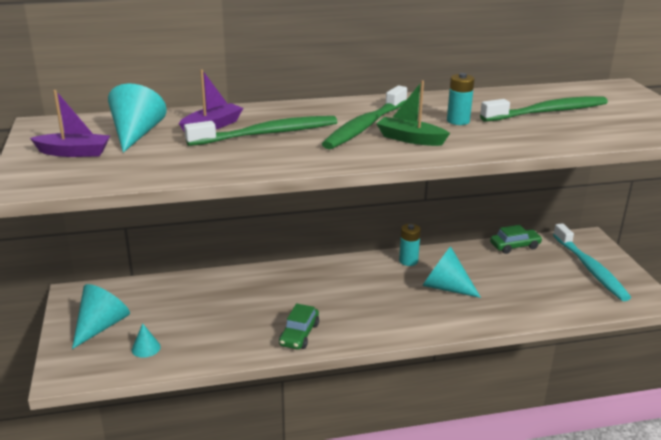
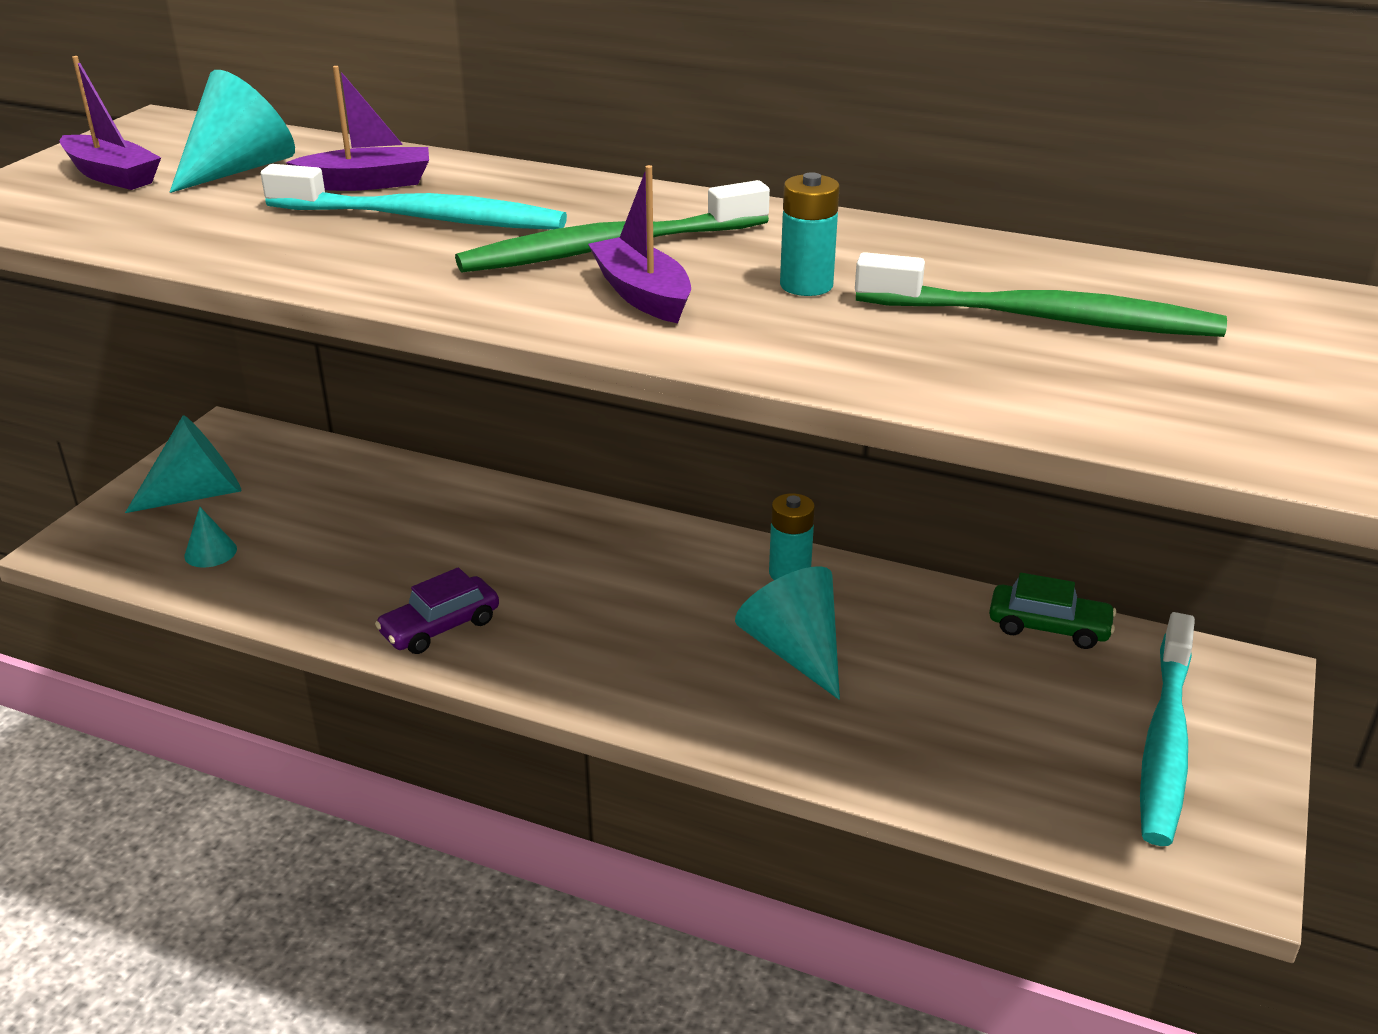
camera: 35 degrees right, 5 degrees up
green toothbrush [184,116,337,146] -> turquoise toothbrush [261,164,567,230]
green car [279,303,319,350] -> purple car [375,568,499,654]
green boat [376,80,450,146] -> purple boat [588,165,691,323]

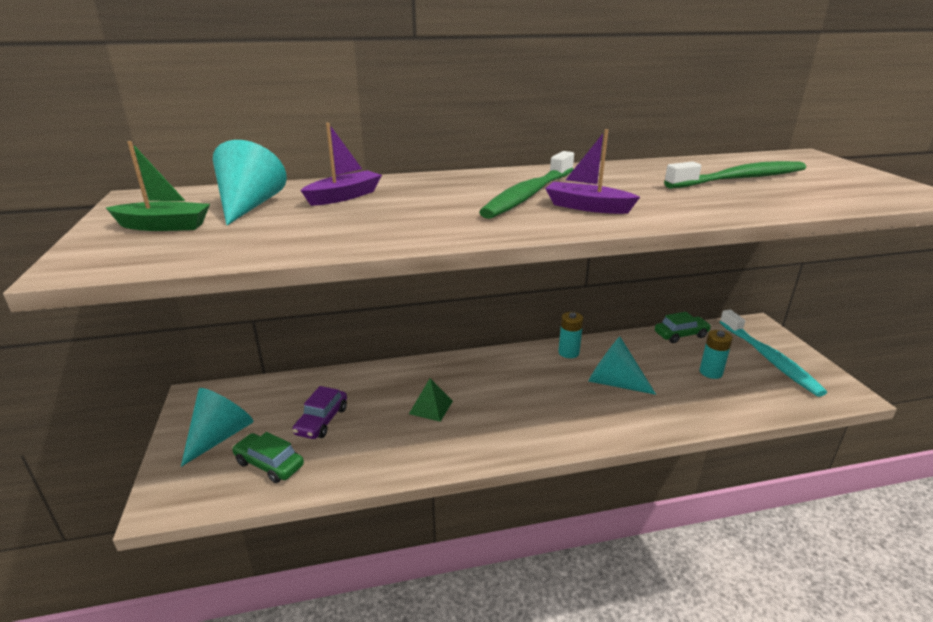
camera: 35 degrees left, 5 degrees down
purple boat [60,56,161,190] -> green boat [105,141,210,231]
turquoise cone [184,507,237,568] -> green car [232,432,304,483]
turquoise toothbrush [261,164,567,230] -> none
purple car [375,568,499,654] -> purple car moved to [293,386,347,439]
turquoise battery [780,172,840,296] -> turquoise battery moved to [700,330,733,379]
none -> green pyramid [409,378,453,422]

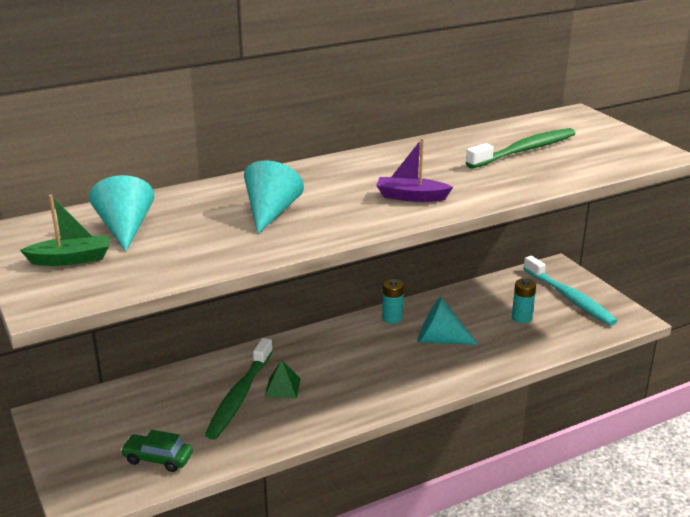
camera: 15 degrees left, 0 degrees up
turquoise cone [181,388,254,467] -> turquoise cone moved to [244,160,304,234]
purple car [293,386,347,439] -> none
purple boat [300,123,382,206] -> none
green toothbrush [479,151,574,219] -> green toothbrush moved to [205,338,273,439]
green car [655,312,711,343] -> none

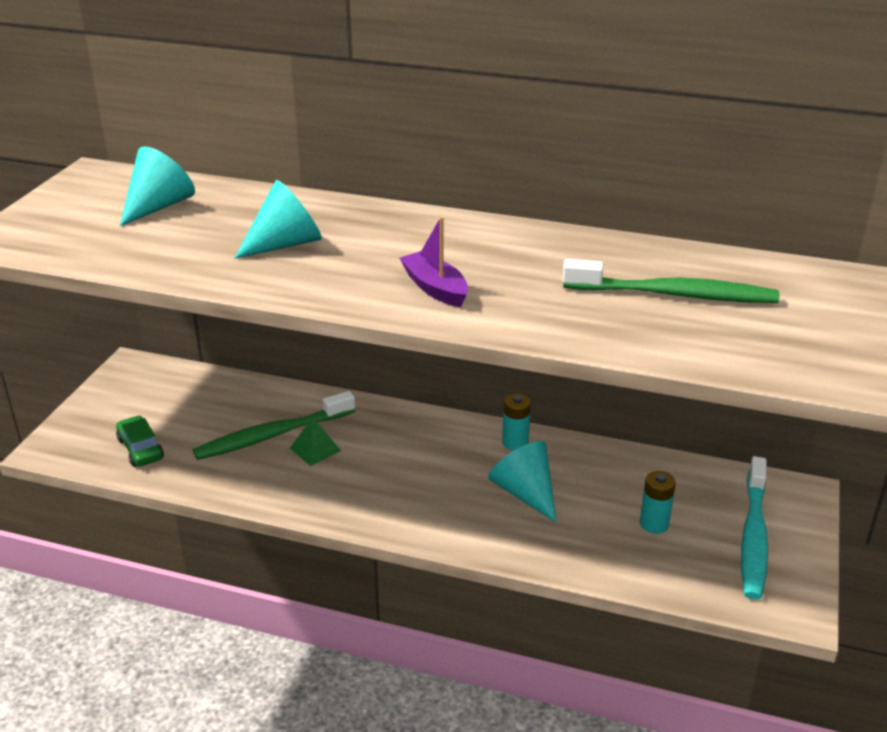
camera: 45 degrees right, 5 degrees up
green boat [20,195,109,266] -> none

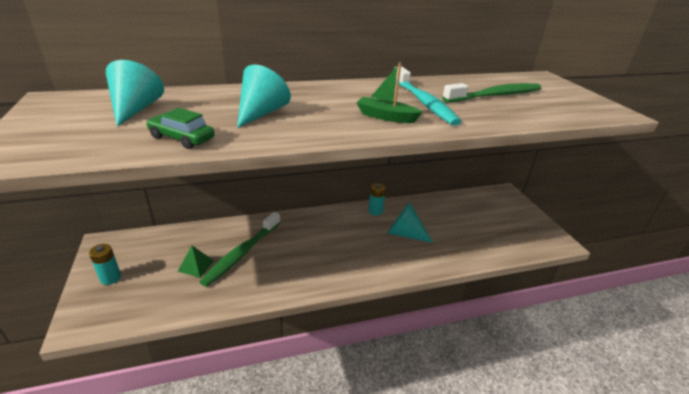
camera: 35 degrees left, 0 degrees up
green car [116,415,164,467] -> green car moved to [146,108,215,149]
green pyramid [290,418,341,466] -> green pyramid moved to [178,246,214,278]
purple boat [400,216,468,307] -> green boat [356,62,423,123]
turquoise battery [640,471,676,534] -> turquoise battery moved to [89,244,121,285]
turquoise toothbrush [741,456,768,600] -> turquoise toothbrush moved to [394,66,461,126]

